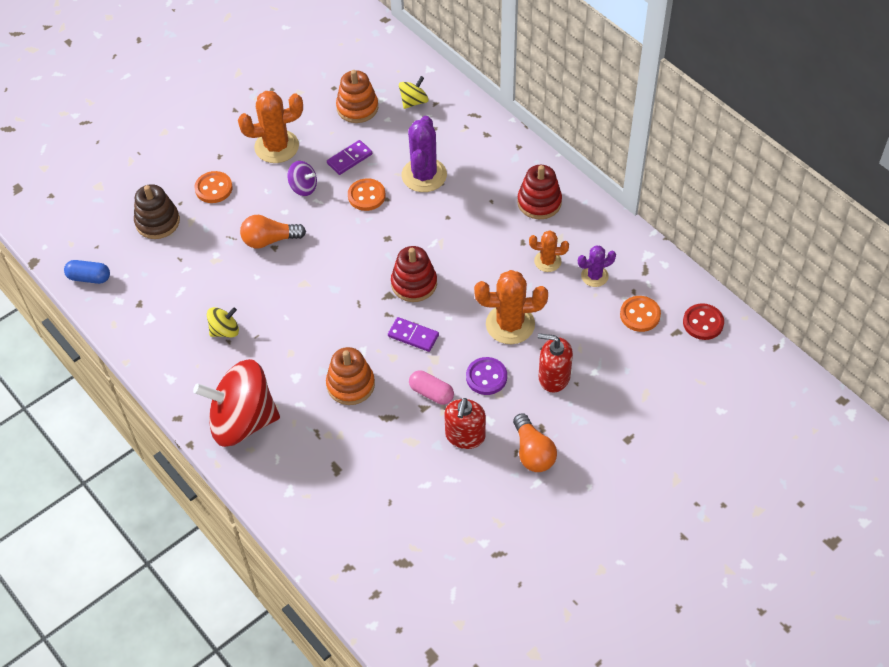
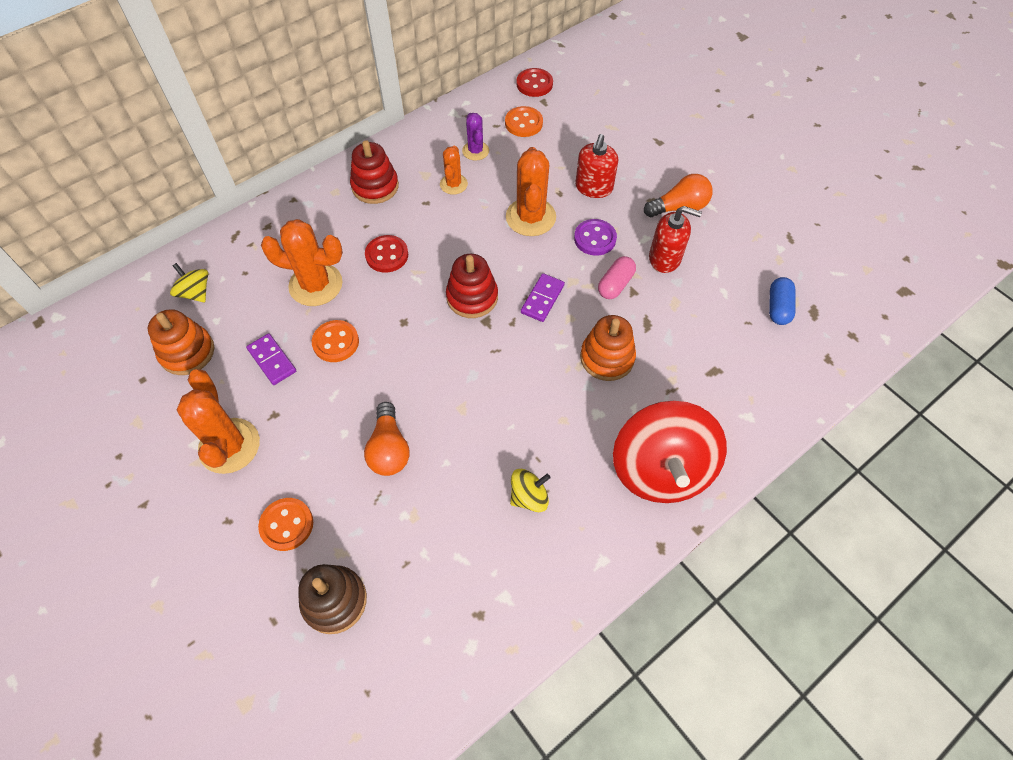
camera: 90 degrees left, 5 degrees up
blue capsule [64,260,110,284] -> blue capsule moved to [769,277,795,325]
yellow spinning top [207,307,239,338] -> yellow spinning top turned 90 degrees clockwise [510,469,550,512]
purple spinning top [287,161,317,196] -> none
purple cactus [402,116,447,192] -> orange cactus [261,219,343,306]
none -> red button [365,235,408,273]

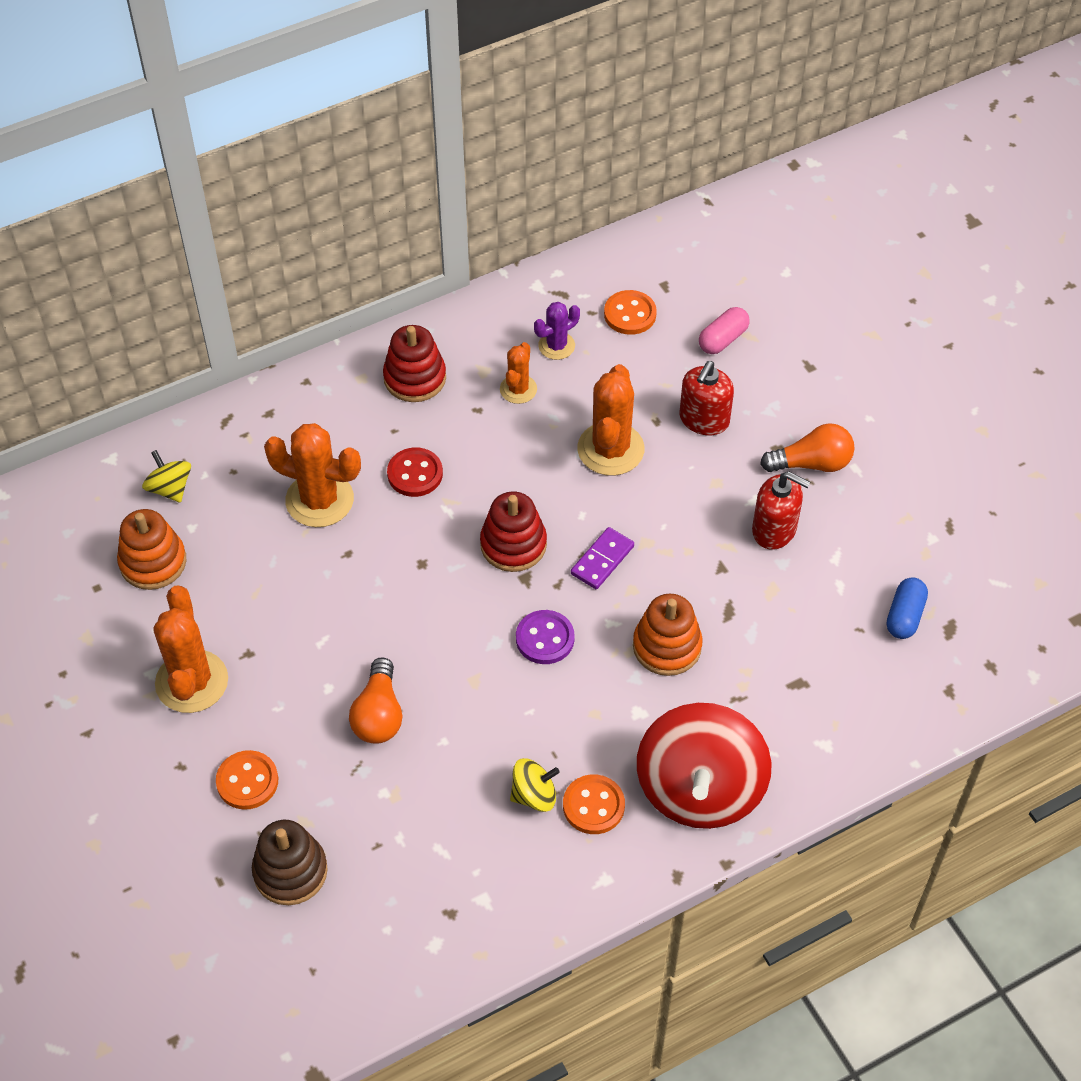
camera: 10 degrees right, 5 degrees down
purple domino [246,333,296,385] -> none
orange button [312,320,359,362] -> orange button moved to [563,774,625,834]
purple cactus [462,113,489,161] -> purple cactus turned 60 degrees clockwise [534,302,580,360]
red button [516,68,553,97] -> none
purple button [574,219,617,256] -> purple button moved to [516,610,574,664]
pink capsule [598,256,636,299] -> pink capsule moved to [699,307,750,354]

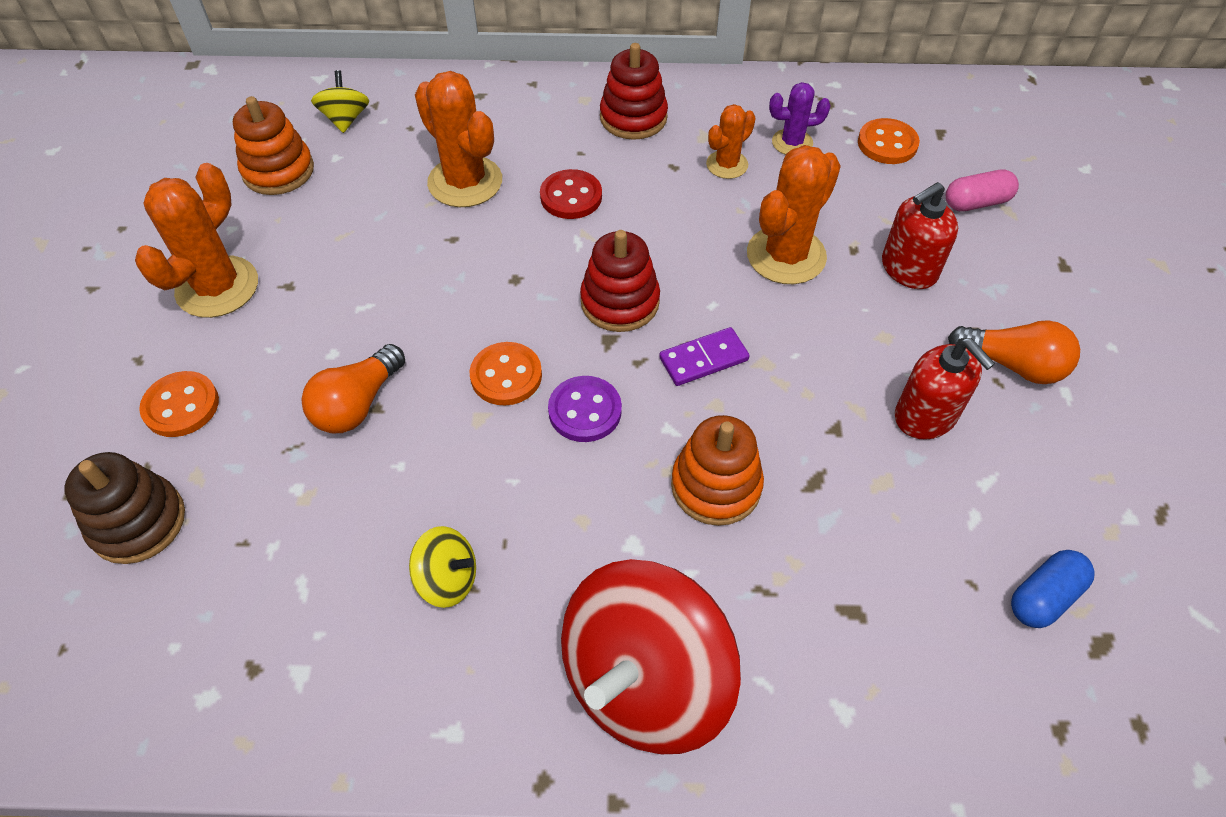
camera: 30 degrees right, 0 degrees up
orange button [563,774,625,834] -> orange button moved to [469,342,542,406]

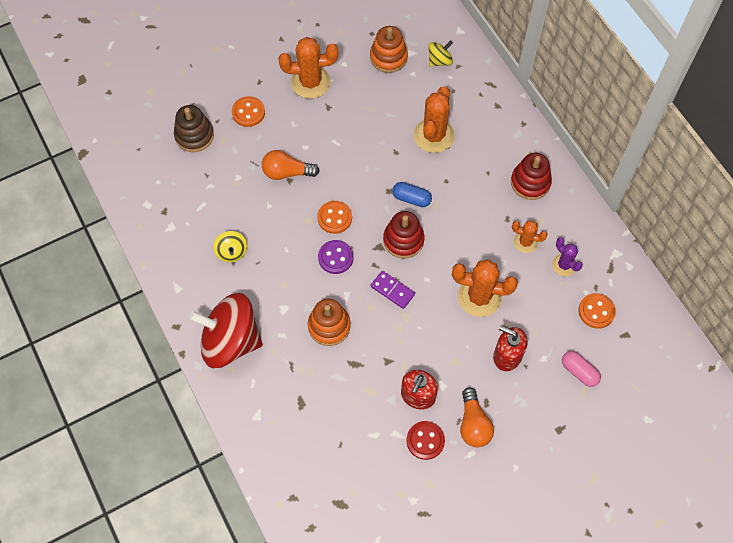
camera: 60 degrees right, 10 degrees up
red button [540,169,602,219] -> red button moved to [407,421,445,460]
blue capsule [1011,550,1095,628] -> blue capsule moved to [392,182,432,207]

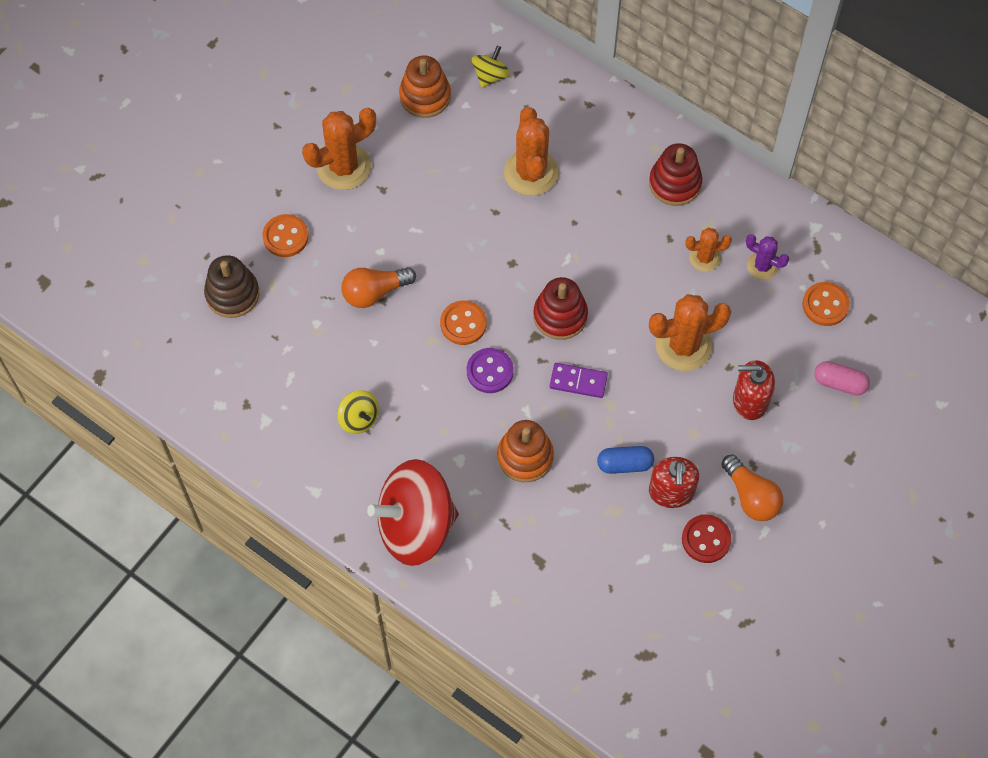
camera: 25 degrees left, 0 degrees up
blue capsule [392,182,432,207] -> blue capsule moved to [597,446,654,474]

